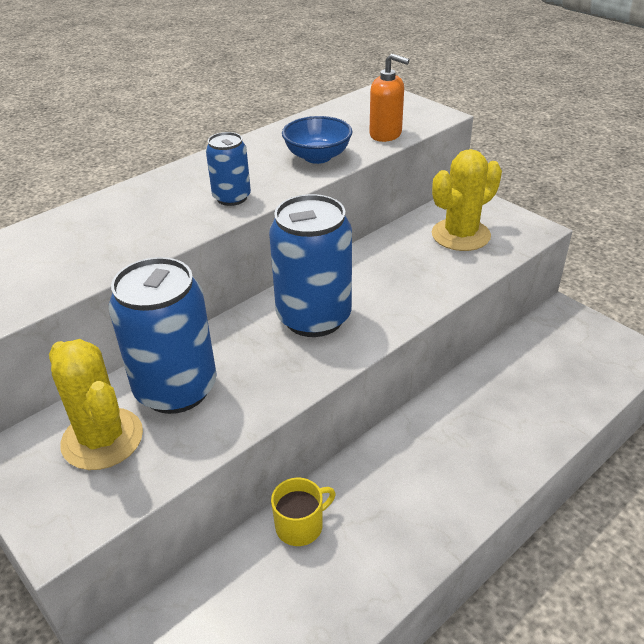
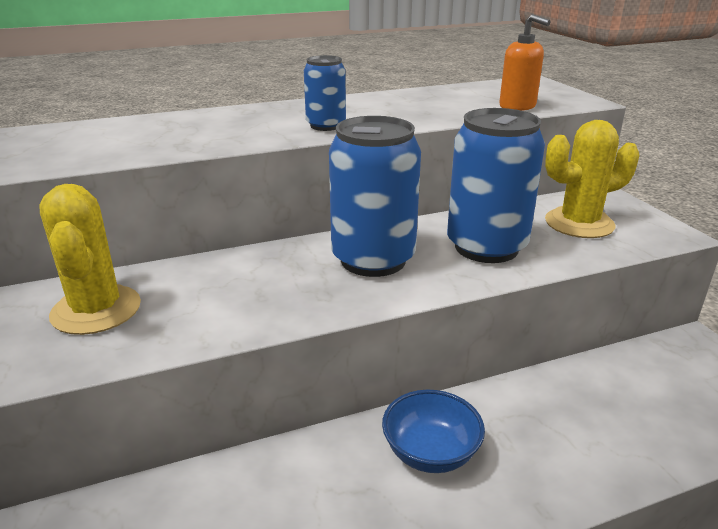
camera: 20 degrees right, 10 degrees down
blue can [109,257,217,414] -> blue can moved to [447,108,545,263]
yellow mug [271,478,336,546] -> none
blue bowl [282,116,353,164] -> blue bowl moved to [382,390,485,473]

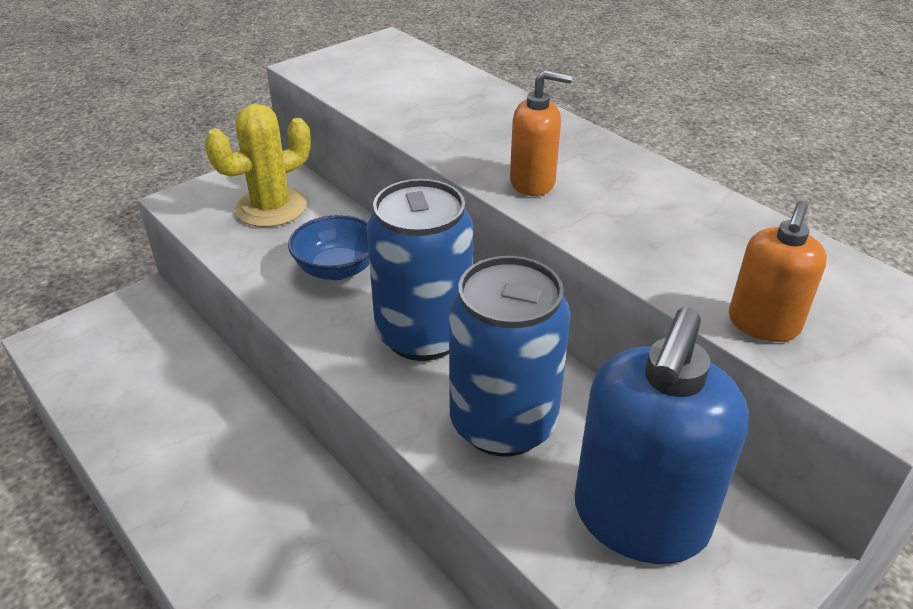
camera: 70 degrees right, 10 degrees up
blue can [304,55,346,131] -> orange soap dispenser [510,70,573,196]
blue bowl [382,390,485,473] -> blue bowl moved to [288,215,369,280]
yellow cactus [545,120,639,238] -> blue soap dispenser [574,307,749,564]

